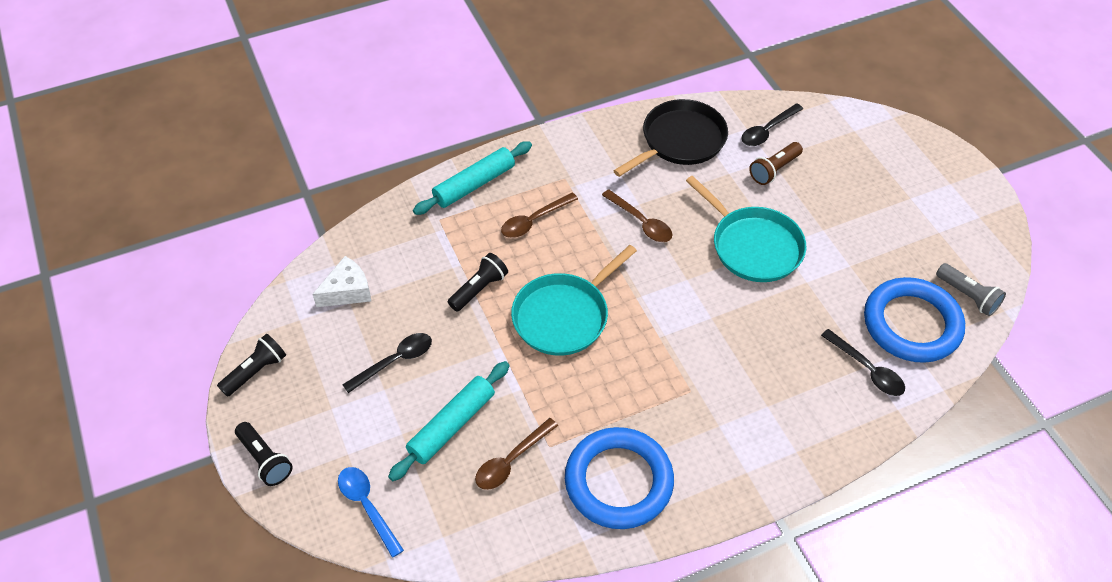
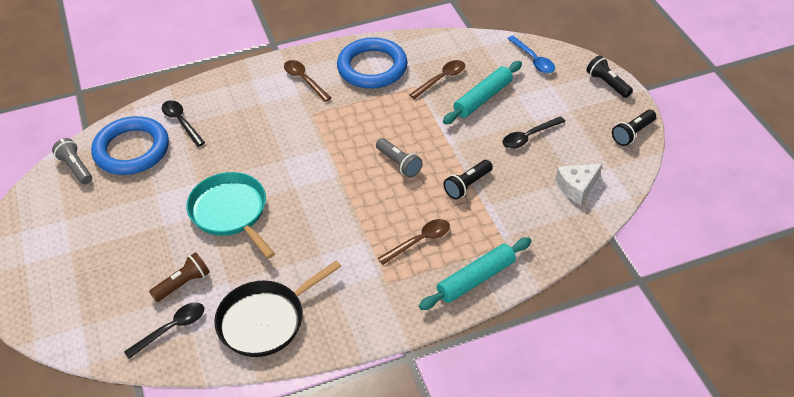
camera: 175 degrees left, 5 degrees down
turquoise pan [511,245,637,356] -> grey flashlight [376,138,423,178]
brown spoon [602,189,672,242] -> brown spoon moved to [284,60,331,102]

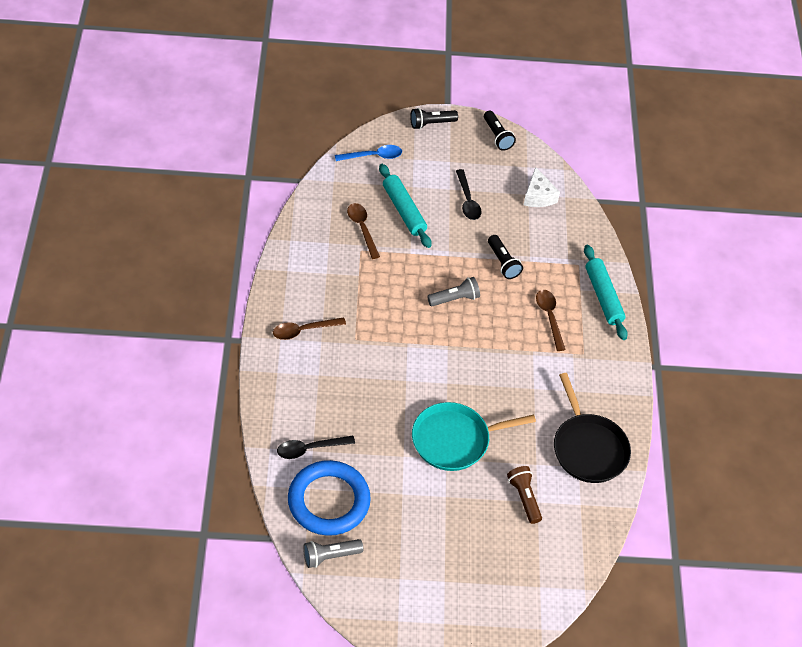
camera: 75 degrees left, 5 degrees up
black spoon [124,302,204,359] -> none
blue ring [337,37,408,89] -> none

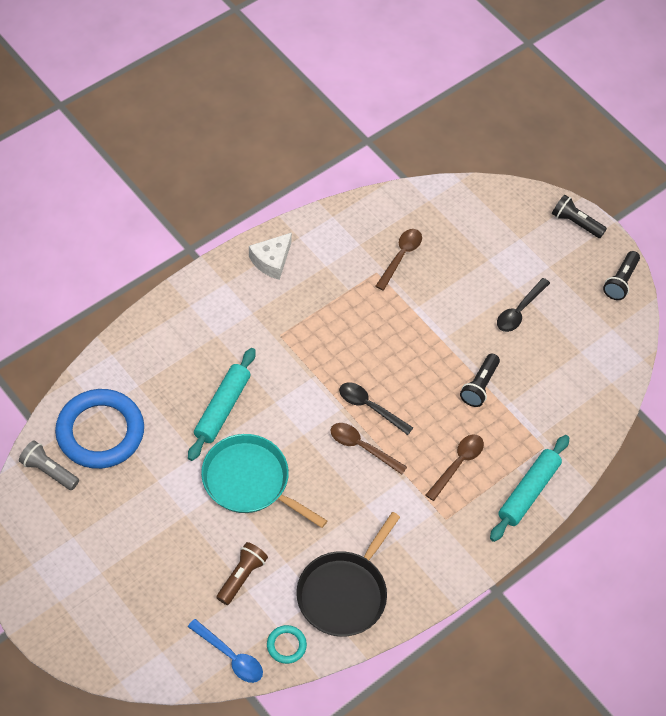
camera: 50 degrees right, 5 degrees up
brown spoon [273,317,346,340] -> brown spoon moved to [331,423,407,475]
black spoon [277,436,355,459] -> black spoon moved to [339,382,413,435]
blue spoon [335,145,402,161] -> blue spoon moved to [188,619,263,683]
turquoise rolling pin [379,164,431,248] -> turquoise rolling pin moved to [188,348,256,461]
grey flashlight [427,277,480,306] -> none
white cheese [524,167,560,207] -> white cheese moved to [249,233,292,280]
none -> turquoise ring [267,625,307,664]

